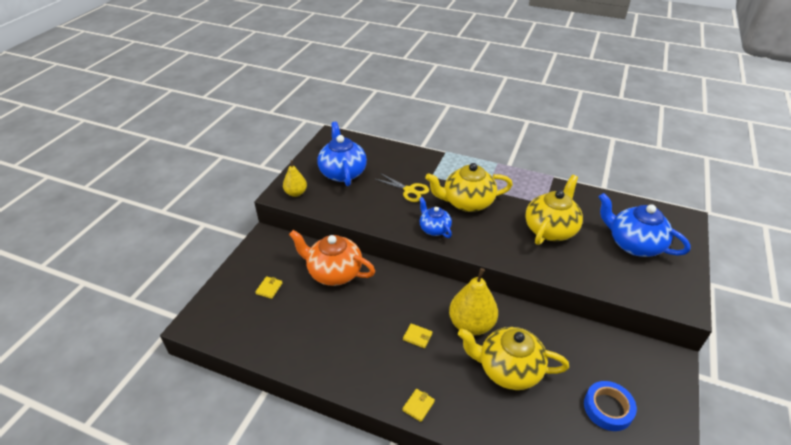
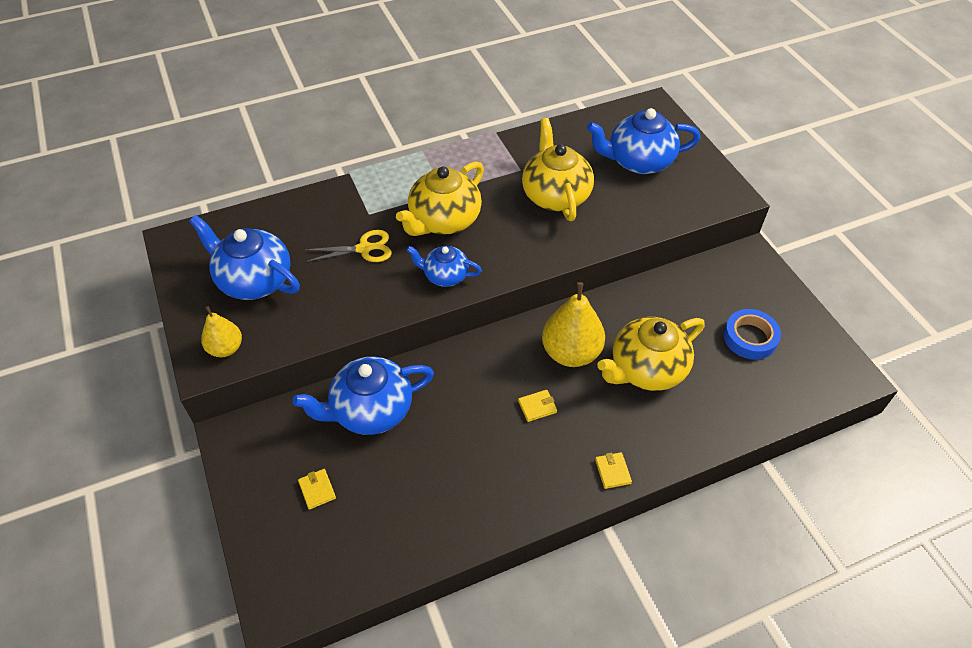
camera: 45 degrees left, 10 degrees up
orange teapot [289,230,375,286] -> blue teapot [292,357,434,435]

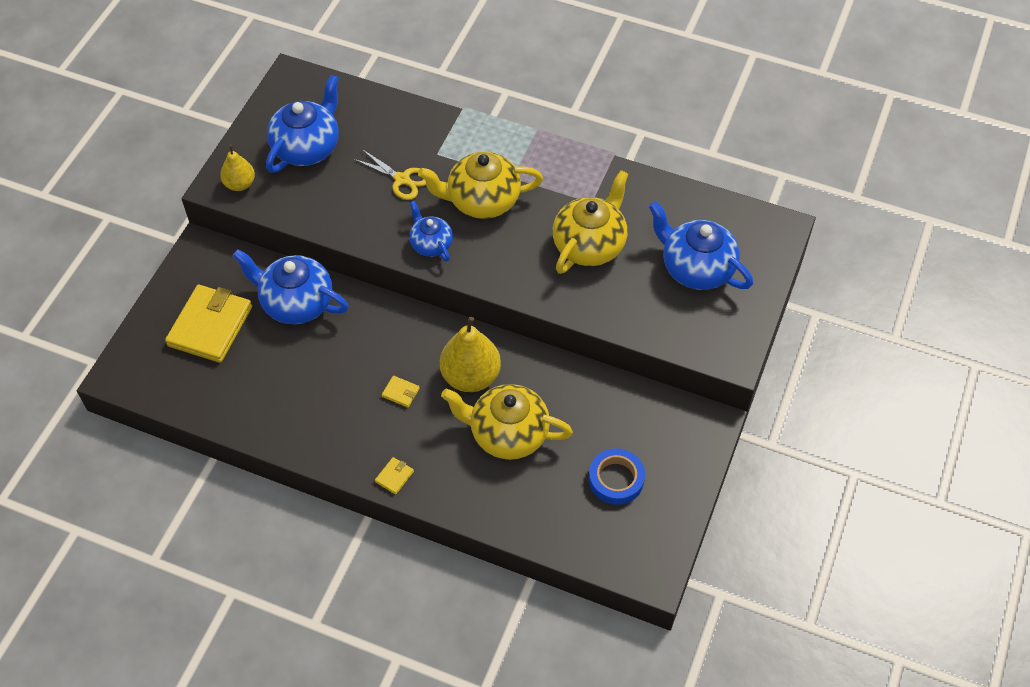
camera: 45 degrees right, 5 degrees up
blue teapot [189,215,300,300] -> blue teapot turned 45 degrees clockwise [266,74,339,173]
yellow wallet [298,469,336,510] -> yellow wallet [165,285,252,363], size x2.48

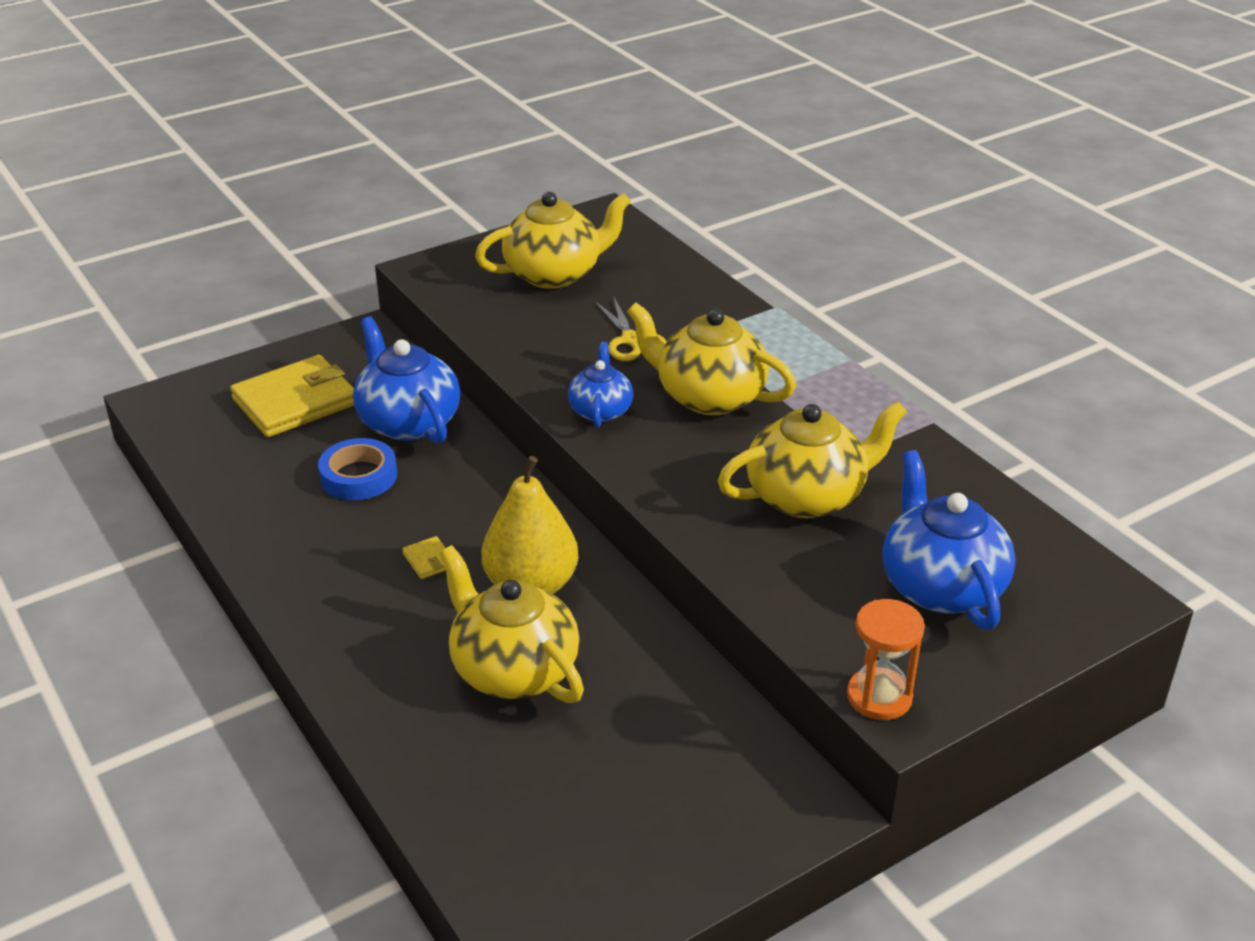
camera: 35 degrees right, 20 degrees down
yellow pear [220,145,255,191] -> none
blue teapot [266,74,339,173] -> yellow teapot [475,192,631,289]
yellow wallet [375,457,414,495] -> none
blue tape [589,448,645,505] -> blue tape moved to [318,438,397,500]
none -> orange hourglass [847,599,925,720]

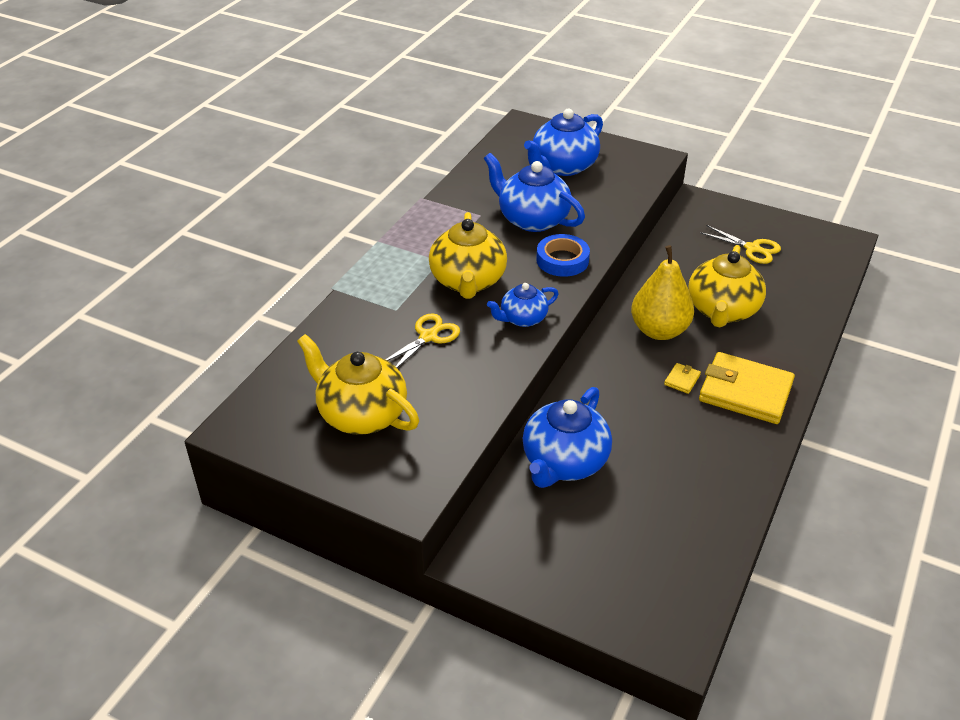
camera: 120 degrees left, 5 degrees up
yellow wallet [230,355,354,437] -> yellow wallet moved to [699,352,795,424]
blue tape [318,438,397,500] -> blue tape moved to [536,234,590,277]
yellow teapot [718,401,907,518] -> blue teapot [484,153,585,232]
orange hourglass [847,599,925,720] -> none
none -> yellow scissors [700,225,781,264]

